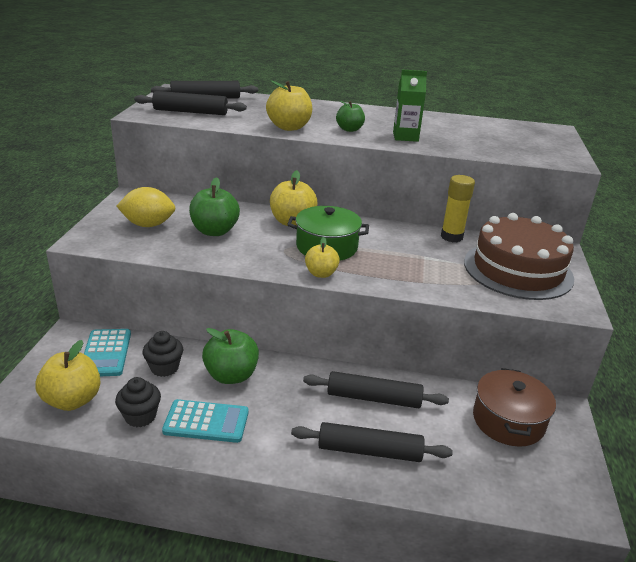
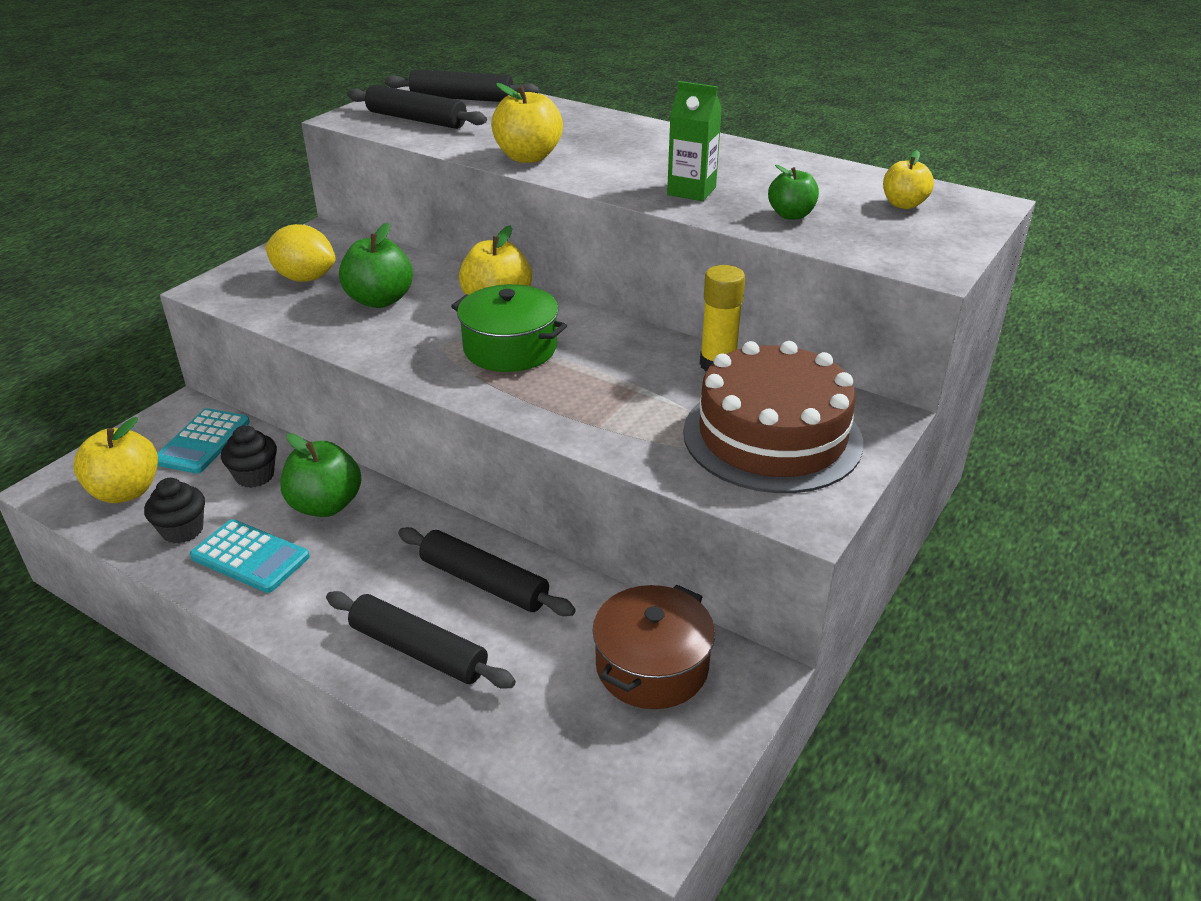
camera: 25 degrees right, 5 degrees up
yellow apple [305,237,340,278] -> yellow apple moved to [883,150,934,209]
green apple [336,101,365,132] -> green apple moved to [768,165,819,220]

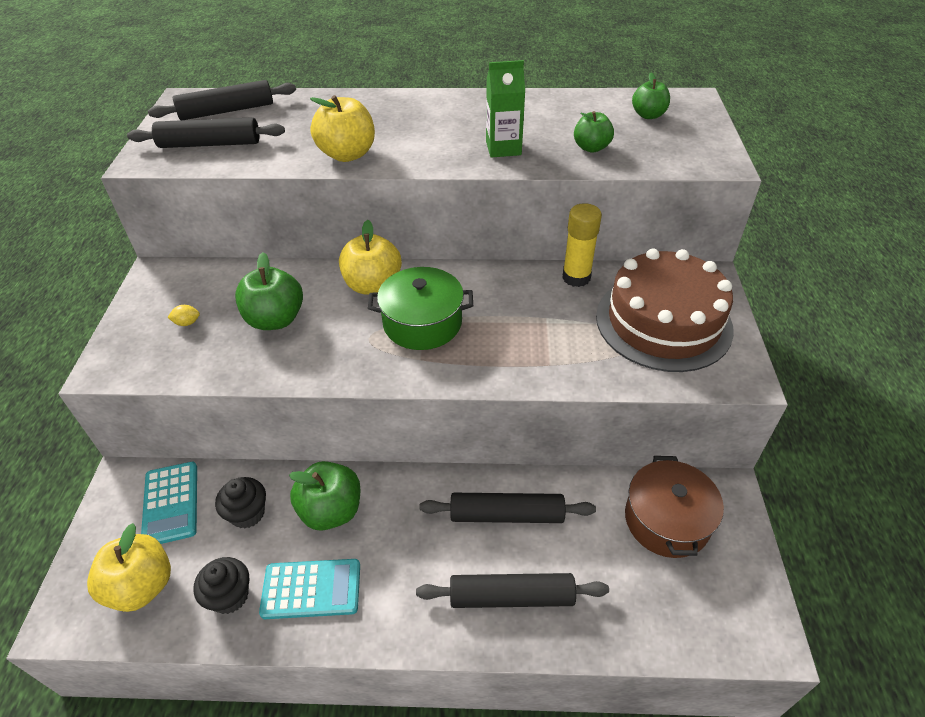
camera: 30 degrees left, 10 degrees up
yellow lemon [265,224,336,282] -> yellow lemon [167,305,200,326], size x0.41
yellow apple [883,150,934,209] -> green apple [632,73,670,119]

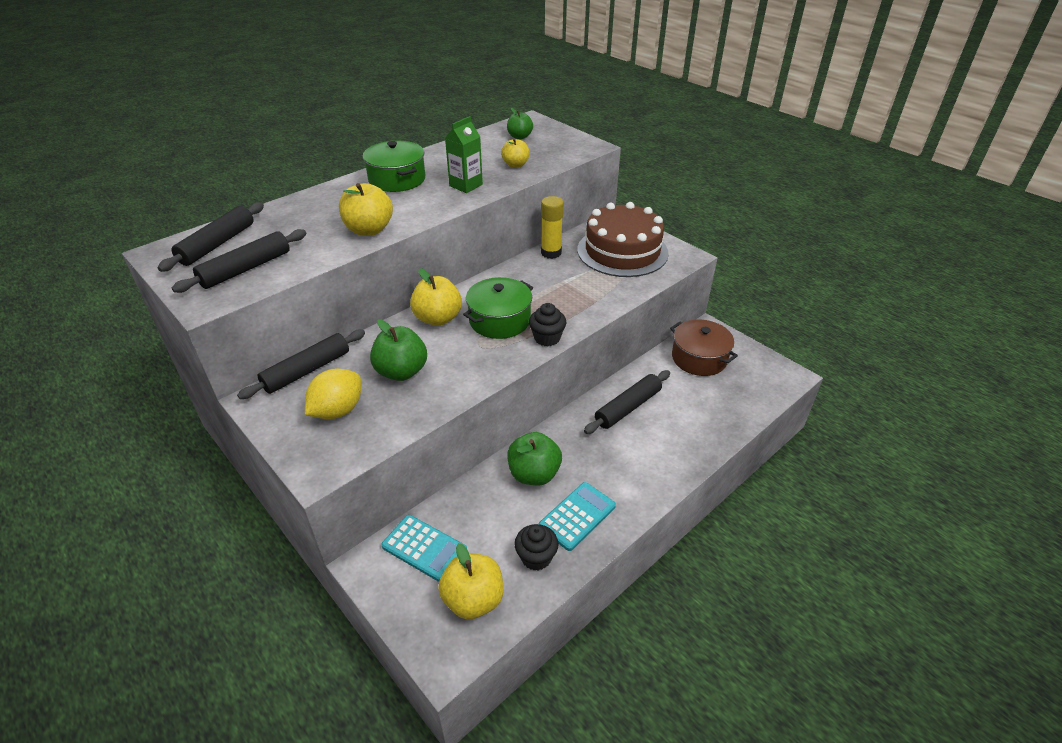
camera: 45 degrees left, 5 degrees down
yellow lemon [167,305,200,326] -> yellow lemon [305,368,361,419], size x2.42
black cupcake [215,477,266,529] -> black cupcake moved to [529,303,566,346]
black rolling pin [416,573,609,608] -> black rolling pin moved to [237,329,365,399]
green apple [574,111,614,152] -> yellow apple [501,138,530,168]
none -> green pot [363,141,425,192]

